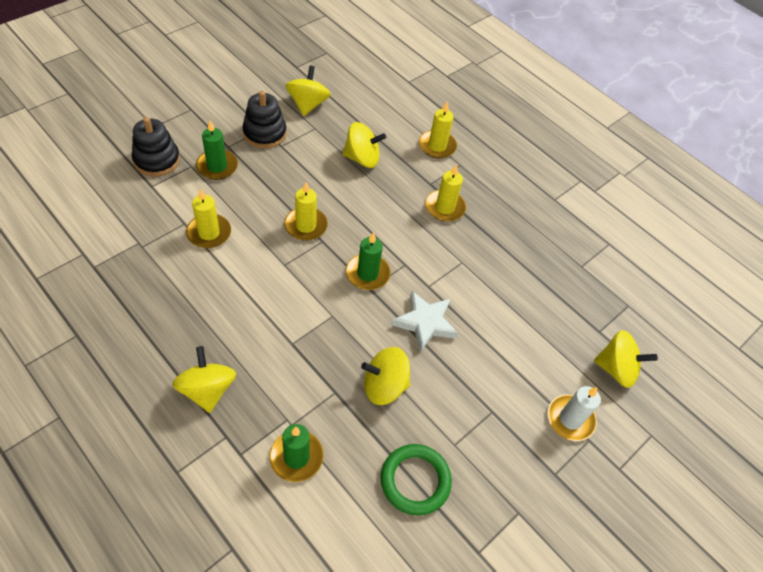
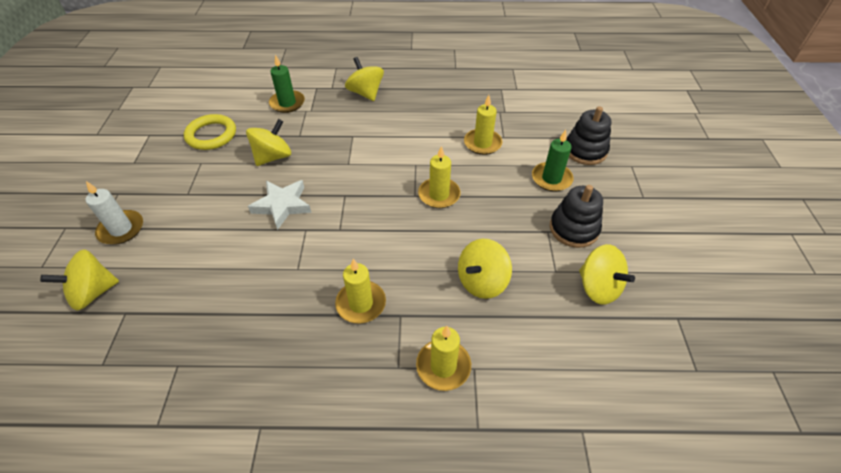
camera: 140 degrees right, 5 degrees down
yellow spinning top [172,346,236,413] -> yellow spinning top turned 150 degrees counterclockwise [345,57,384,101]
green candle [346,232,390,290] -> none
green ring [381,444,452,515] -> yellow ring [184,114,236,150]

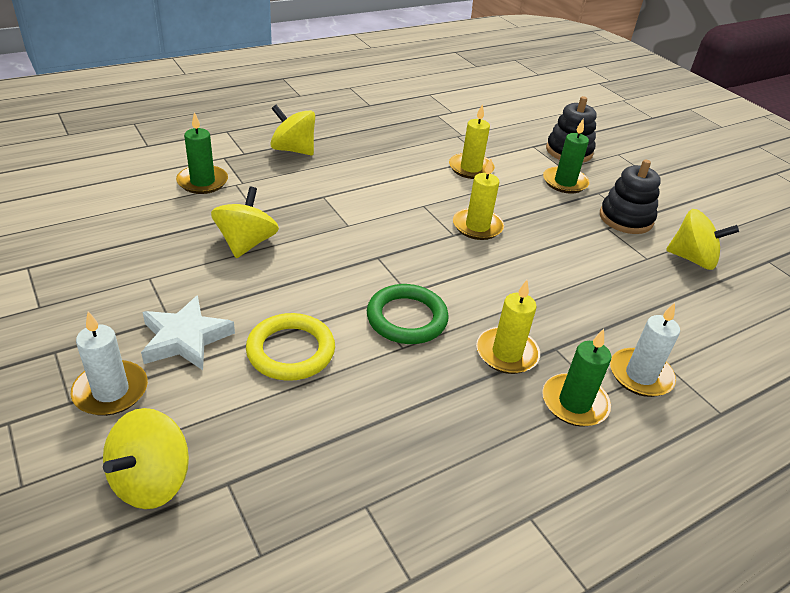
camera: 35 degrees left, 10 degrees down
yellow ring [184,114,236,150] -> yellow ring moved to [246,313,335,381]
white star [248,180,311,230] -> white star moved to [141,295,235,370]
yellow candle [416,326,471,391] -> white candle [610,303,680,397]
yellow spinning top [458,239,512,299] -> none
none -> green ring [367,284,449,344]
none -> green candle [542,329,611,427]

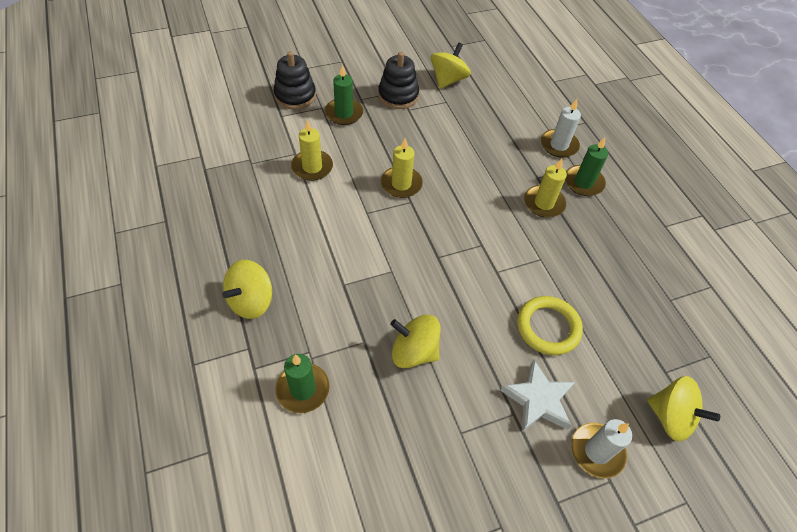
camera: 80 degrees left, 15 degrees up
green ring [367,284,449,344] -> none

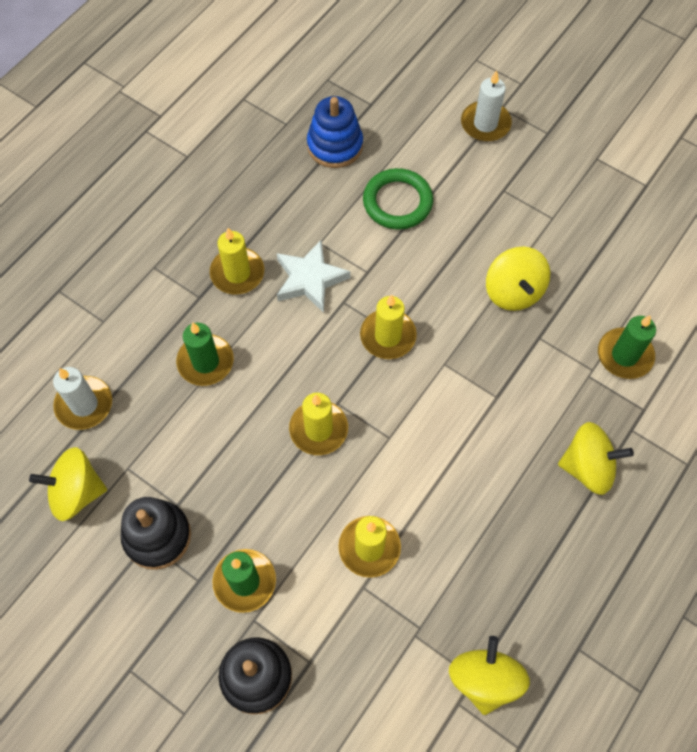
camera: 120 degrees left, 10 degrees up
white star [500,360,575,432] -> white star moved to [277,240,350,313]
yellow ring [517,296,583,355] -> green ring [363,168,433,230]
white candle [541,99,581,158] -> white candle moved to [53,367,112,430]
green candle [565,137,608,196] -> green candle moved to [176,322,234,386]
yellow spinning top [647,376,720,442] -> yellow spinning top moved to [449,636,530,715]
none -> blue stacking toy [307,96,363,168]
none -> yellow candle [360,295,417,359]

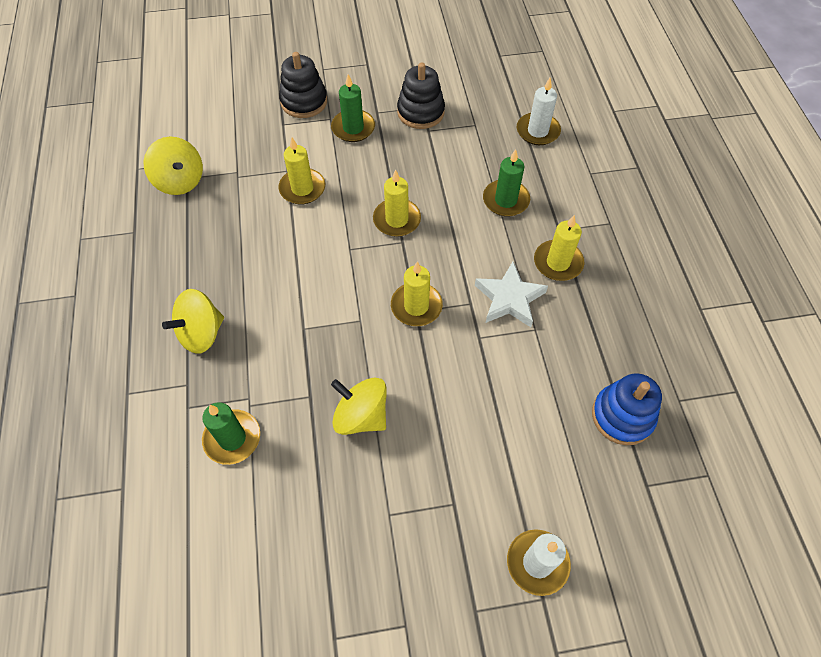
camera: 135 degrees right, 5 degrees down
yellow spinning top [29,447,107,521] -> none
green ring [363,168,433,230] -> none

